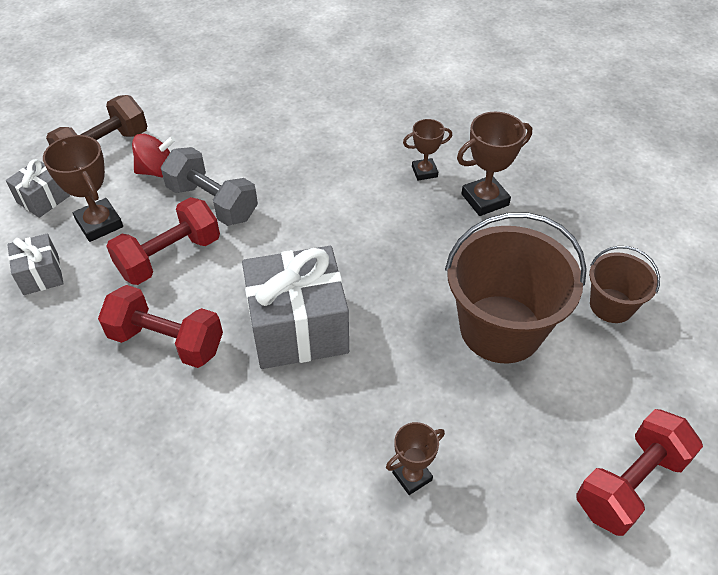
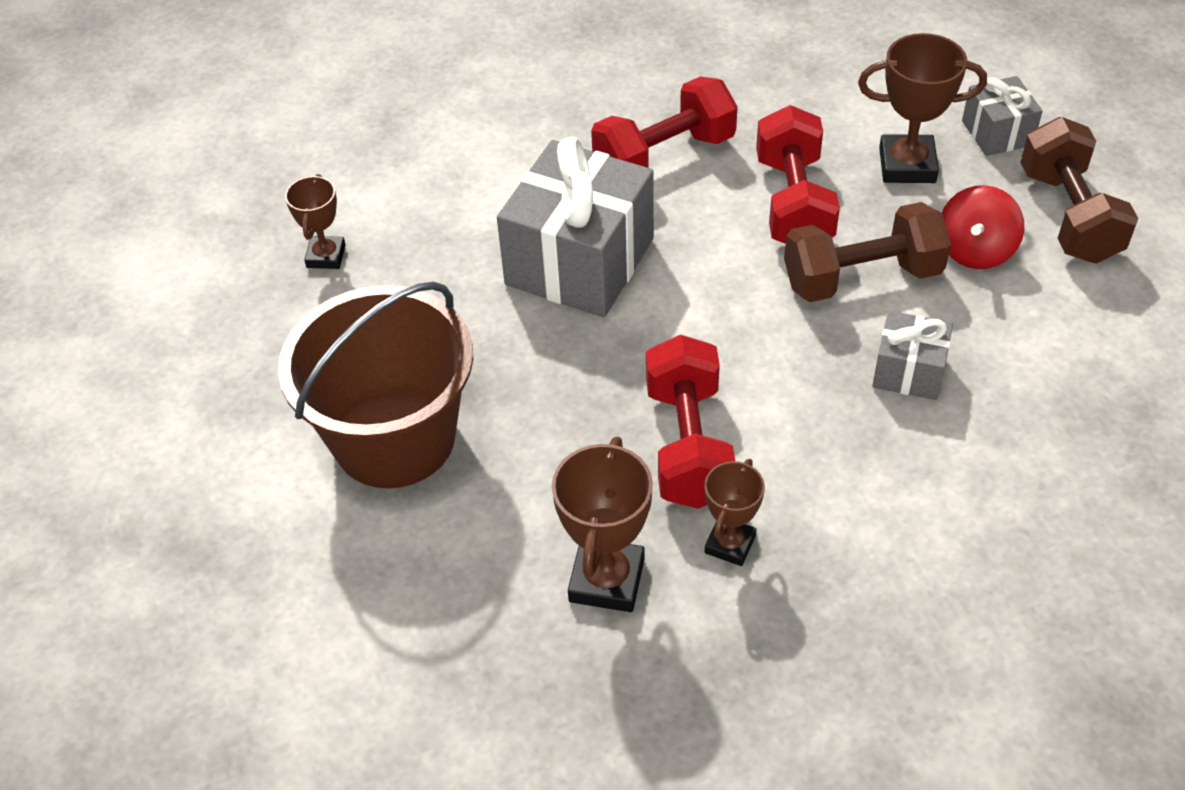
camera: 130 degrees right, 0 degrees up
grey gift [7,233,64,295] -> grey gift moved to [872,311,953,400]
grey dumbbell [161,147,258,226] -> brown dumbbell [784,202,951,302]
red dumbbell [576,409,703,536] -> red dumbbell moved to [646,335,735,509]
brown bucket [589,246,660,323] -> none

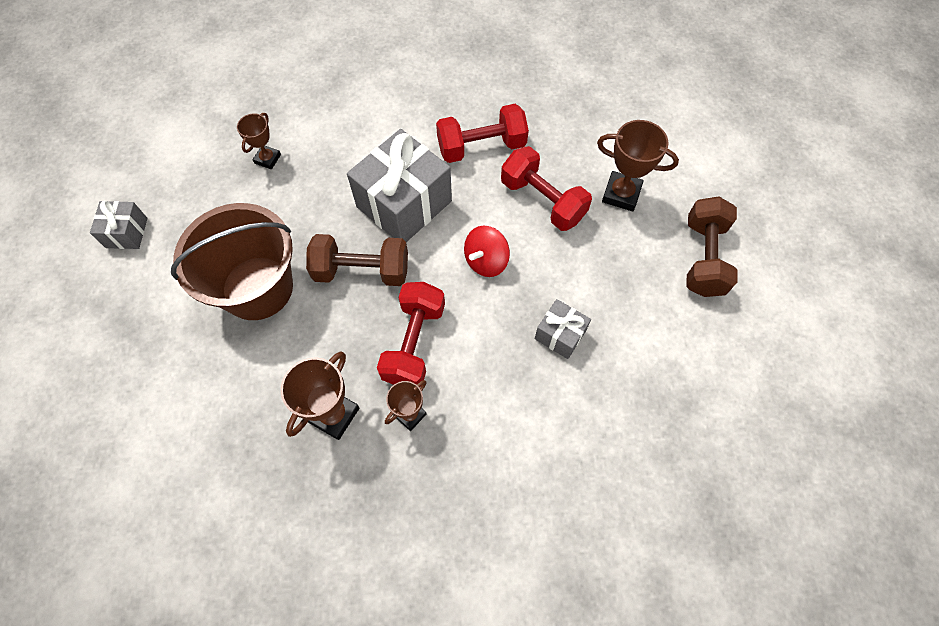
camera: 15 degrees right, 15 degrees up
red dumbbell [756,105,840,243] -> red dumbbell turned 60 degrees counterclockwise [501,146,592,231]
brown dumbbell [784,202,951,302] -> brown dumbbell moved to [306,234,408,286]
red spinning top [942,185,1024,269] -> red spinning top moved to [464,226,510,277]
grey gift [962,76,1043,156] -> grey gift moved to [90,200,148,249]

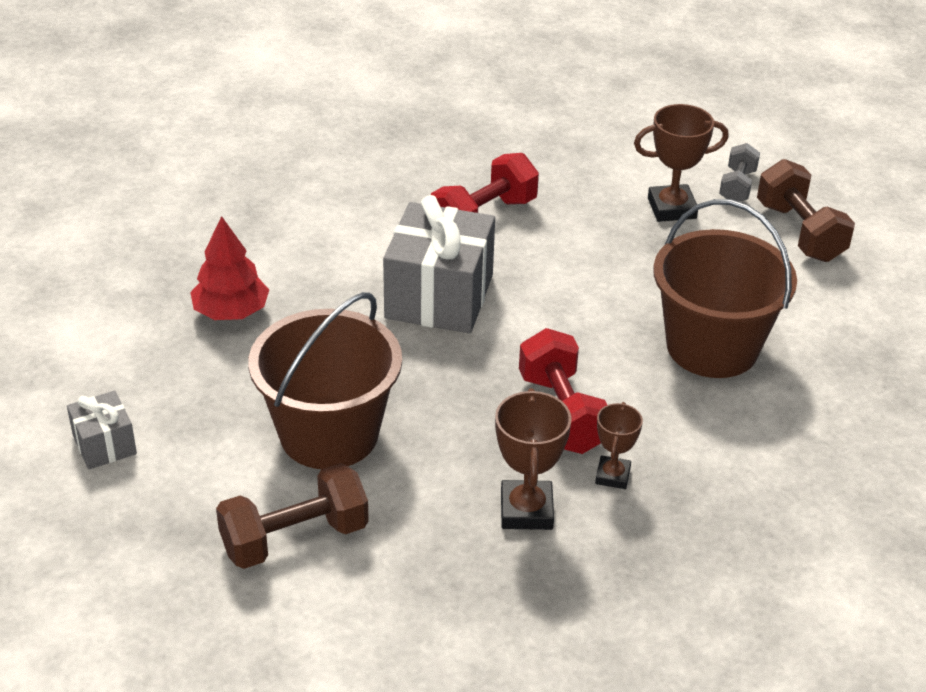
camera: 30 degrees left, 25 degrees down
brown trophy [237,113,281,169] -> red tree [190,216,269,320]
brown dumbbell [306,234,408,286] -> brown dumbbell moved to [216,463,369,569]
red spinning top [464,226,510,277] -> none
red dumbbell [501,146,592,231] -> none
grey gift [535,299,591,359] -> brown bucket [653,199,797,378]
none -> grey dumbbell [719,143,760,202]

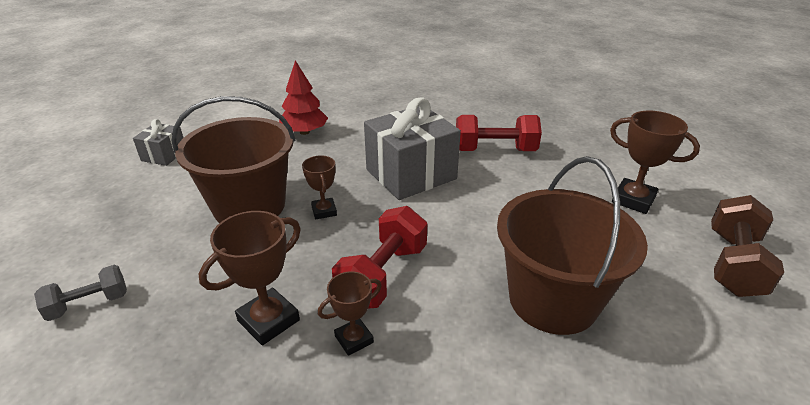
camera: 45 degrees right, 5 degrees down
brown dumbbell [216,463,369,569] -> none
grey dumbbell [719,143,760,202] -> grey dumbbell moved to [34,265,127,321]
none -> brown trophy [302,155,337,219]

